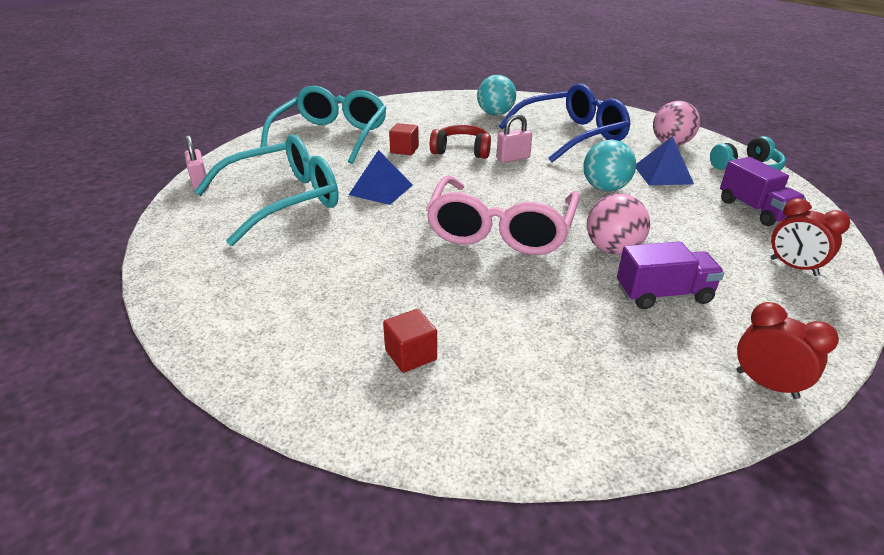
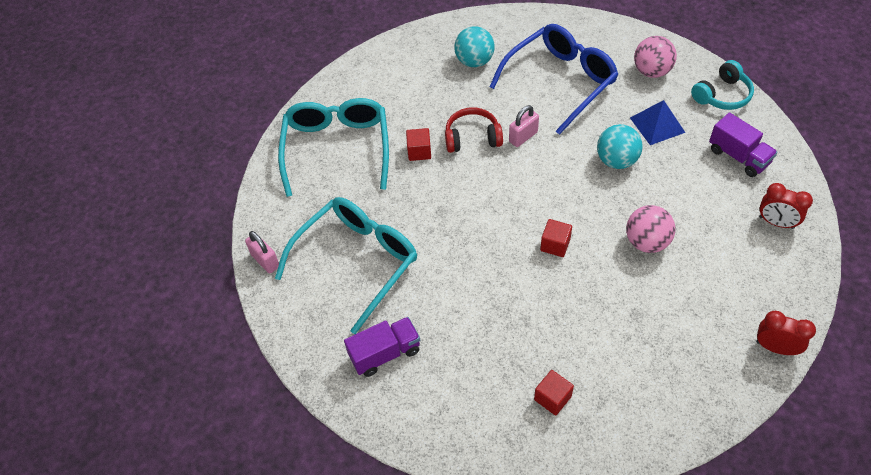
camera: 15 degrees left, 20 degrees up
blue pyramid [349,150,413,205] -> none
pink glasses [426,176,580,255] -> red cube [540,219,572,257]
purple truck [617,242,725,309] -> purple truck moved to [344,317,420,377]

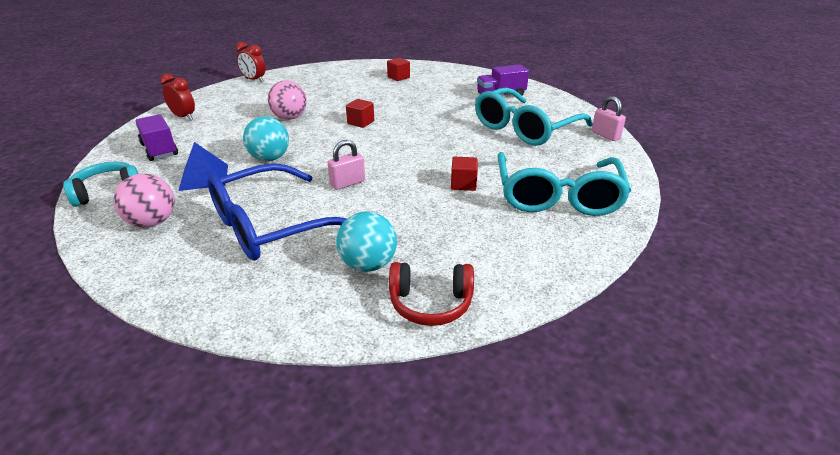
camera: 175 degrees left, 20 degrees down
red headphones [445,107,503,153] -> red headphones moved to [389,262,474,326]

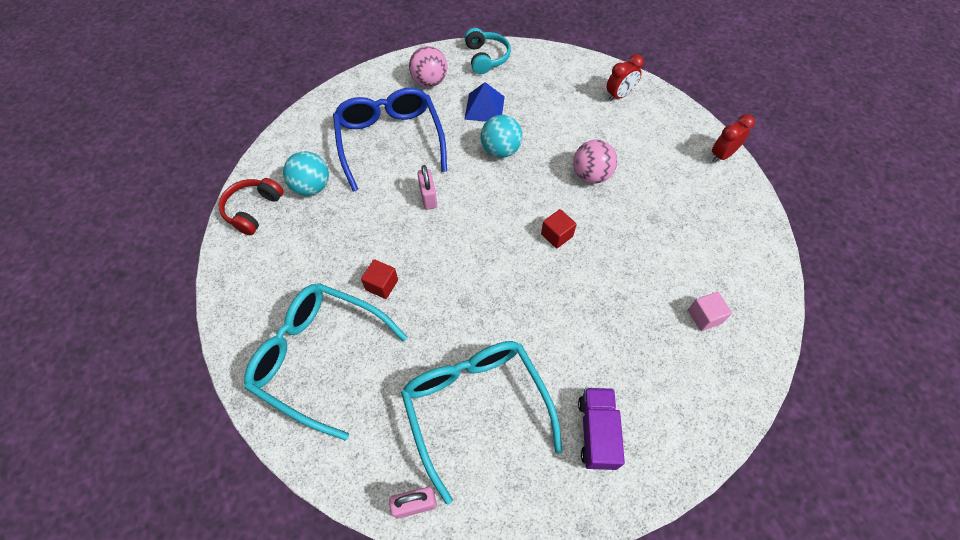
camera: 110 degrees right, 25 degrees up
purple truck [136,114,178,161] -> none
red cube [387,58,410,81] -> pink cube [688,292,732,331]

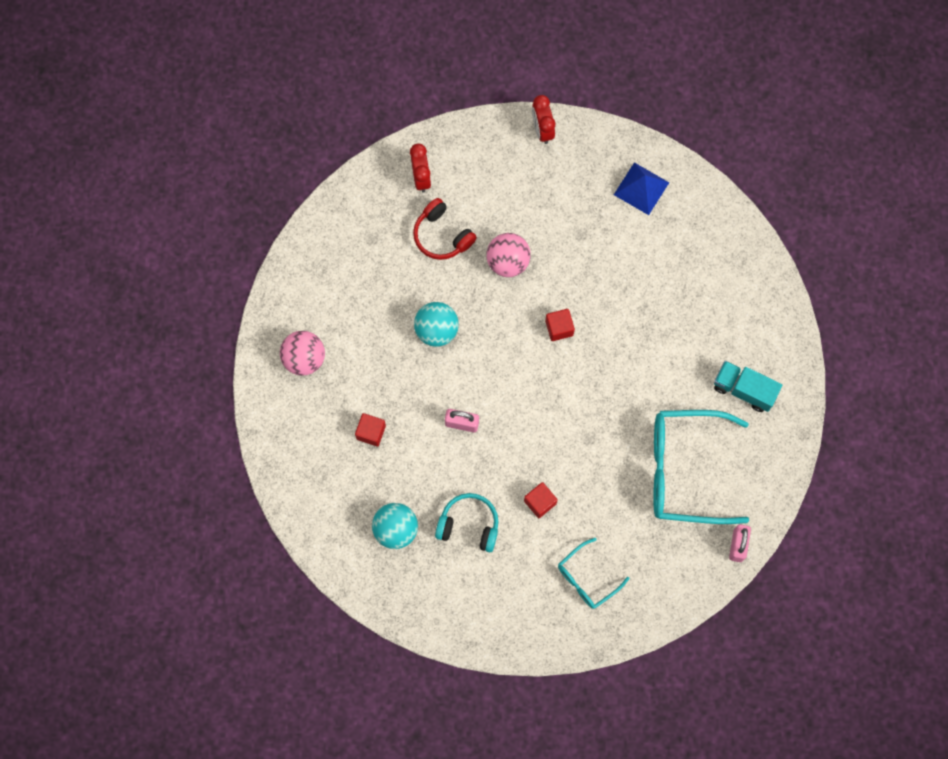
camera: 65 degrees left, 15 degrees up
red headphones [219,178,283,235] -> red headphones moved to [413,198,477,260]
turquoise glasses [244,283,407,441] -> turquoise glasses [558,538,629,609], size x0.52
blue glasses [333,88,447,191] -> red cube [355,413,386,447]
turquoise headphones [464,28,511,74] -> turquoise headphones moved to [435,493,498,552]
blue pyramid [464,82,505,122] -> blue pyramid moved to [614,162,669,215]
purple truck [578,388,625,470] -> turquoise truck [714,361,782,412]
pink cube [688,292,732,331] -> none

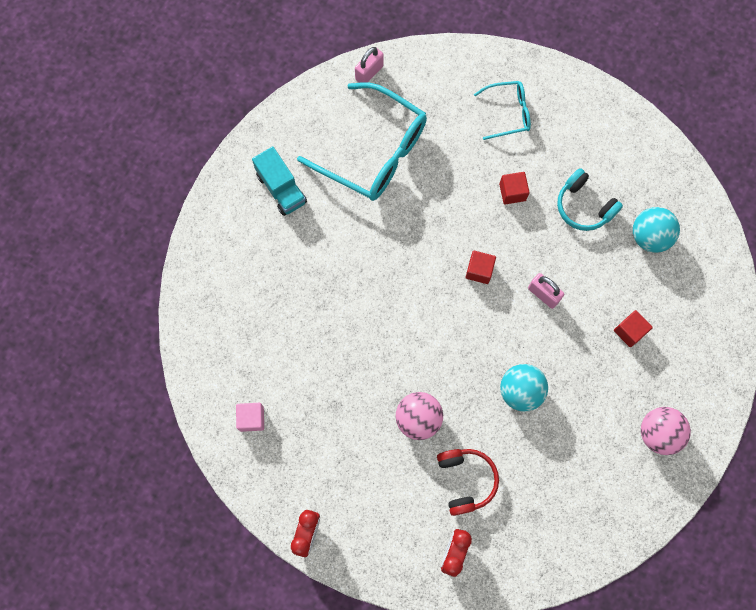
camera: 150 degrees left, 0 degrees up
red cube [545,309,575,341] -> red cube moved to [466,251,496,284]
blue pyramid [614,162,669,215] -> pink cube [236,403,264,432]

